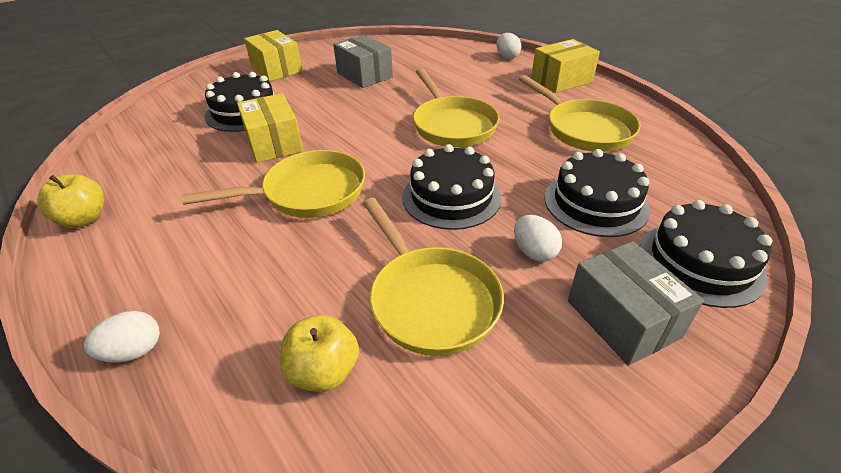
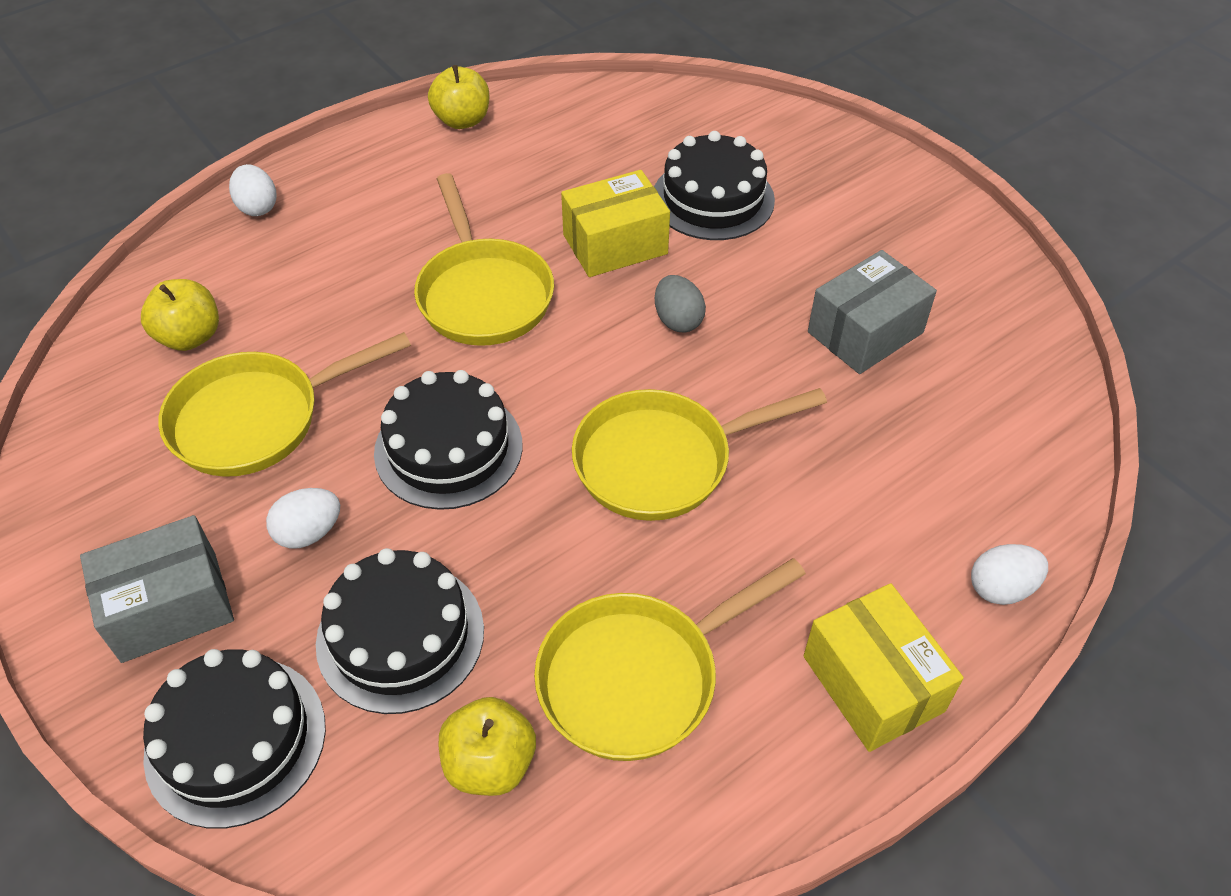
camera: 90 degrees right, 10 degrees up
yellow box [244,30,302,82] -> none
none -> yellow apple [439,697,536,796]
none -> grey egg [655,275,706,332]

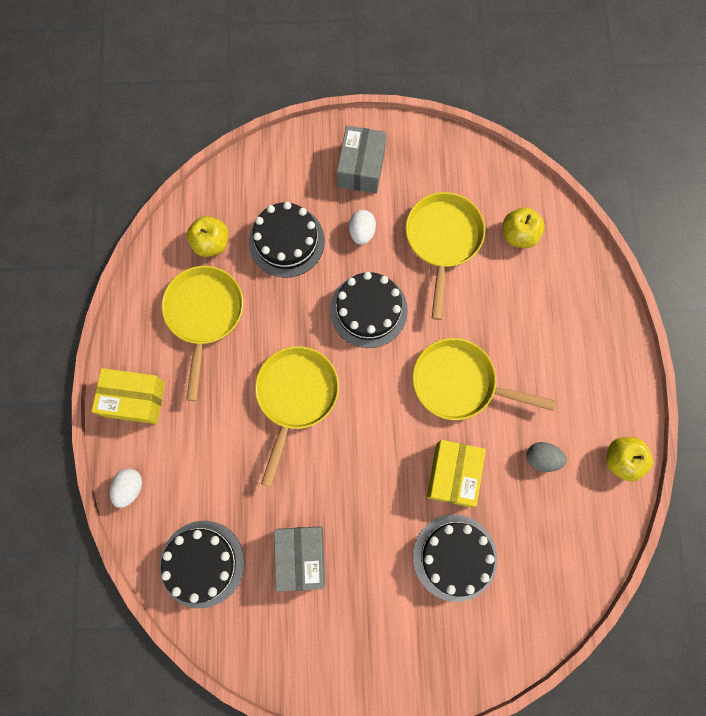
camera: 125 degrees right, 25 degrees up
black cake [143,649,326,829] -> black cake moved to [160,521,244,608]
white egg [229,164,277,216] -> none
grey egg [655,275,706,332] -> grey egg moved to [526,442,567,472]

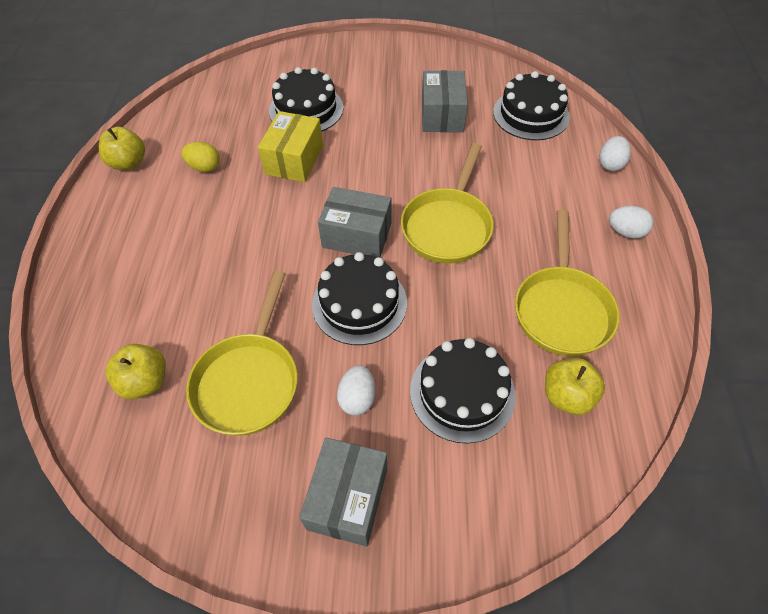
camera: 175 degrees left, 20 degrees down
yellow box [91,368,165,424] -> white egg [609,206,653,239]
yellow pan [413,338,556,420] -> none
grey egg [526,442,567,472] -> yellow egg [181,142,220,172]
none -> grey box [318,187,391,257]

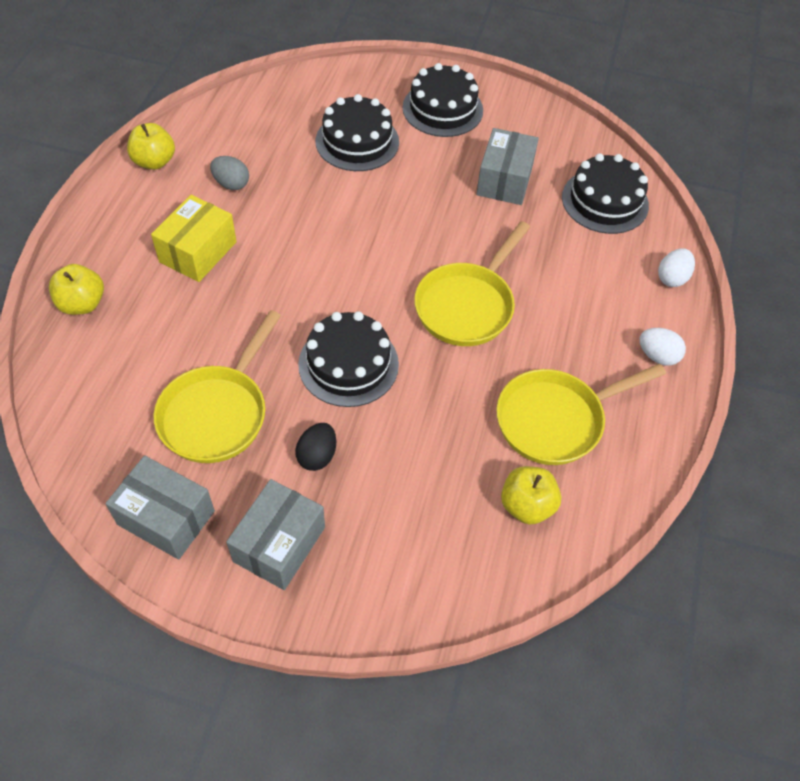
camera: 10 degrees right, 0 degrees up
yellow apple [106,344,166,399] -> yellow apple moved to [49,264,104,315]
yellow egg [181,142,220,172] -> grey egg [210,156,249,190]
yellow box [258,111,323,182] -> yellow box moved to [151,195,237,282]
grey box [318,187,391,257] -> grey box moved to [105,455,215,560]
white egg [337,365,375,415] -> black egg [295,423,336,471]
black cake [410,338,516,444] -> black cake moved to [403,63,483,137]
yellow pan [515,210,620,356] -> yellow pan turned 45 degrees clockwise [496,364,666,465]

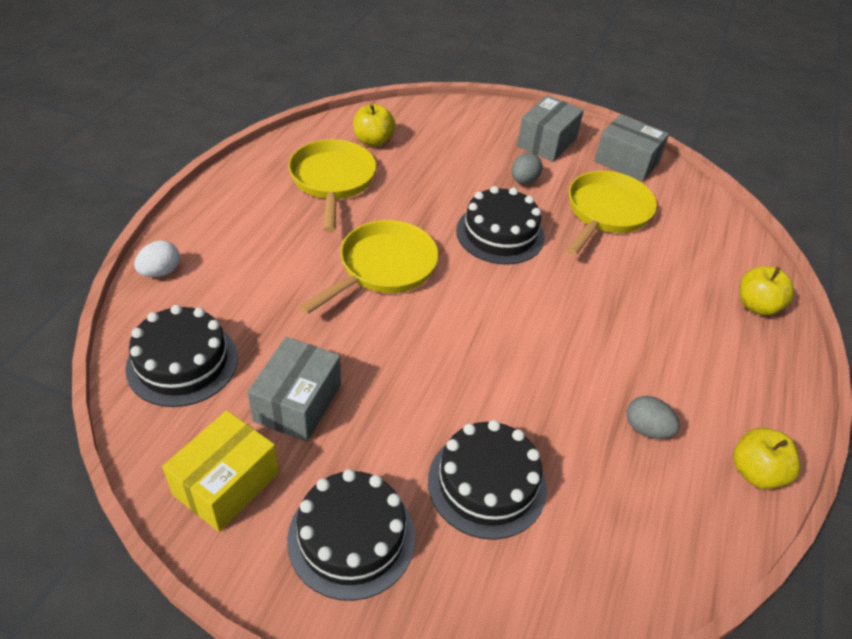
camera: 175 degrees left, 10 degrees down
yellow box [151,195,237,282] -> yellow box moved to [162,410,279,532]
black egg [295,423,336,471] -> grey egg [512,153,543,184]
yellow pan [496,364,666,465] -> yellow pan turned 75 degrees counterclockwise [288,139,377,232]
white egg [640,328,686,366] -> none

